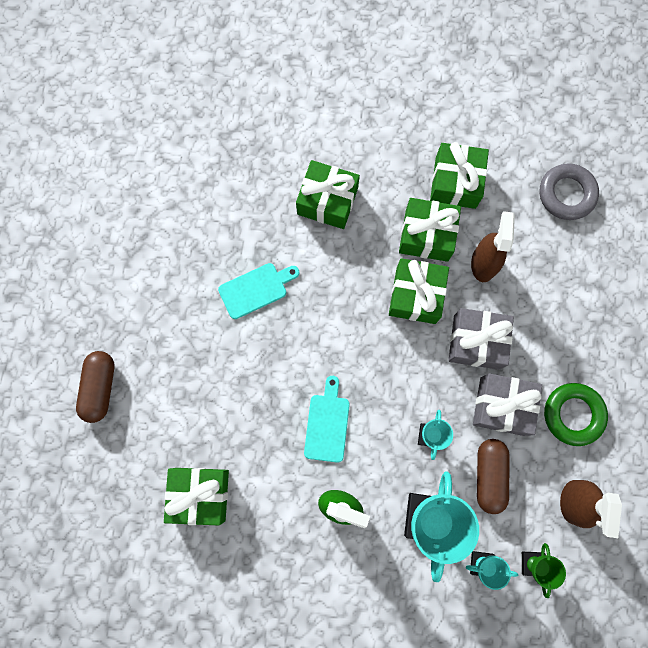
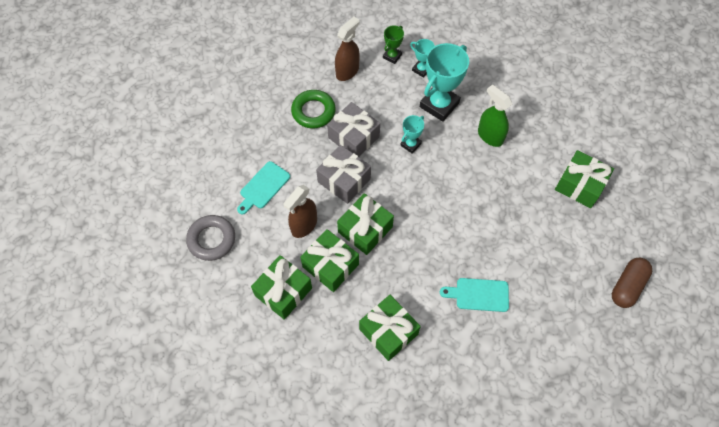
camera: 150 degrees left, 15 degrees down
turquoise cutting board [304,376,350,463] -> turquoise cutting board moved to [237,161,290,215]
brown capsule [477,439,510,514] -> none

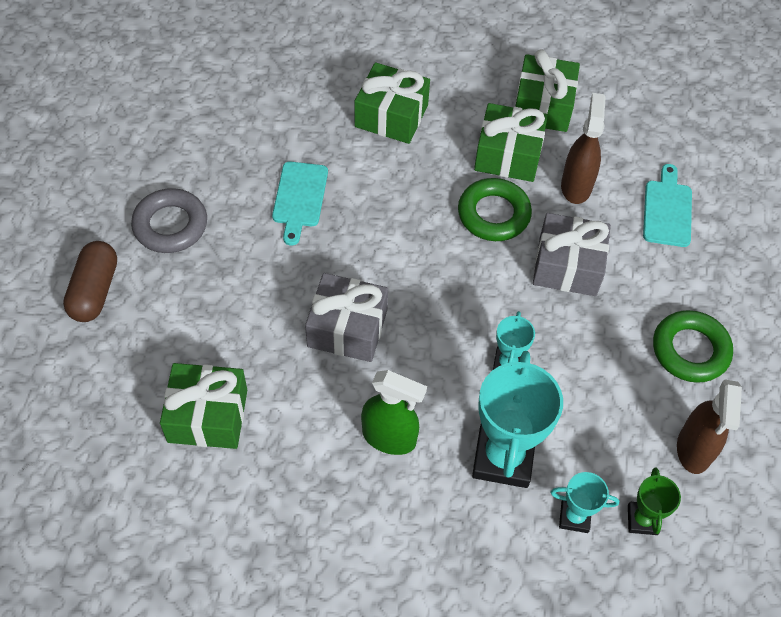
camera: 150 degrees right, 5 degrees down
grey ring [186,215,235,261] -> grey ring moved to [131,188,207,253]
grey gift [327,102,380,157] -> grey gift moved to [305,273,388,362]
green gift [337,193,394,255] -> green ring [458,178,532,241]
turquoise cutting board [440,278,509,312] -> turquoise cutting board turned 120 degrees clockwise [272,162,328,246]

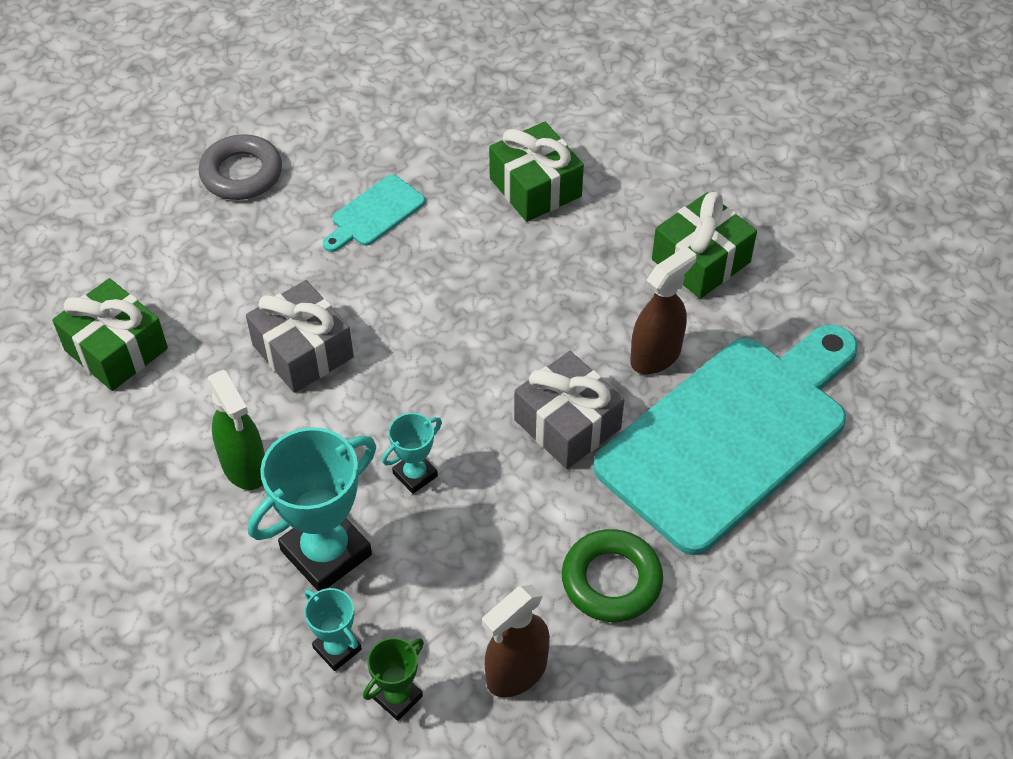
camera: 40 degrees right, 5 degrees down
brown capsule [63,241,117,322] -> none
green ring [458,178,532,241] -> none
green gift [474,103,548,182] -> none
turquoise cutting board [643,164,692,247] -> turquoise cutting board [593,324,858,555], size x2.45

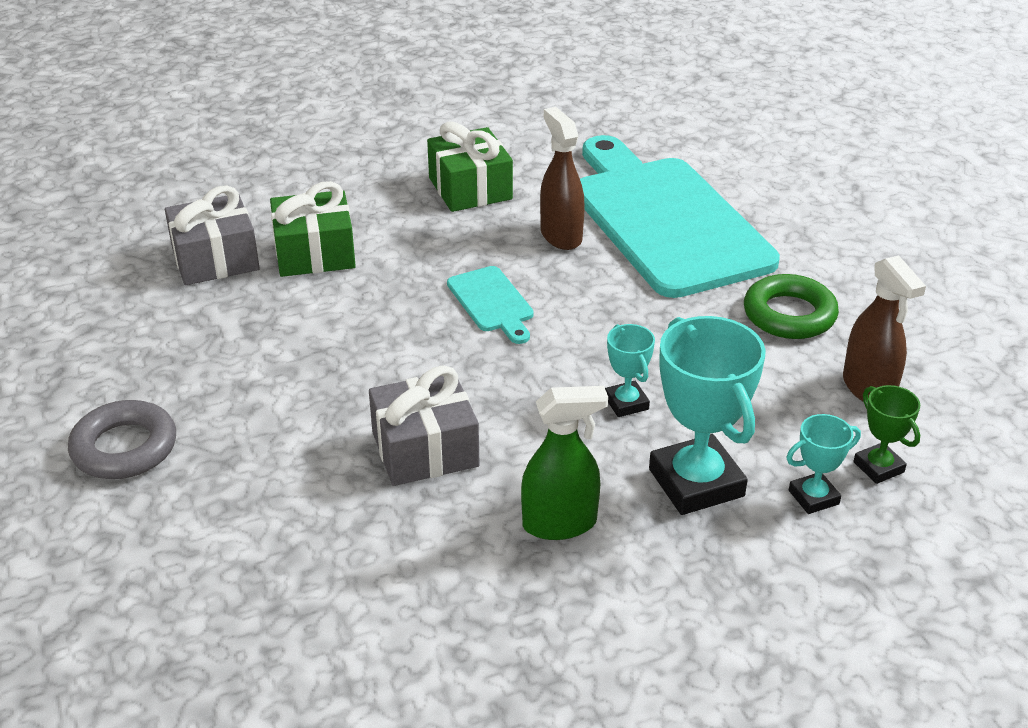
camera: 70 degrees left, 15 degrees down
green gift [52,278,168,391] -> none
turquoise cutting board [323,175,425,252] -> turquoise cutting board moved to [447,266,534,344]
grey gift [514,351,624,469] -> grey gift moved to [165,185,260,285]

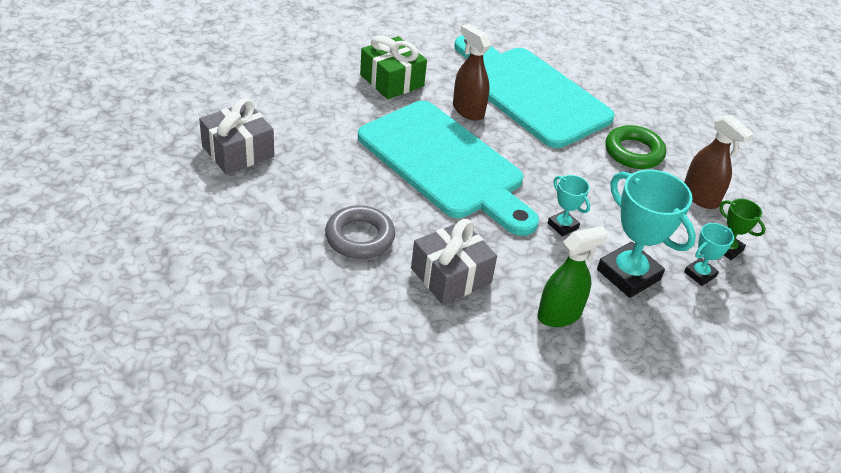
camera: 20 degrees left, 5 degrees up
grey ring [68,400,176,479] -> grey ring moved to [325,205,395,259]
green gift [270,181,356,277] -> none
turquoise cutting board [447,266,534,344] -> turquoise cutting board [358,101,539,236], size x2.45

